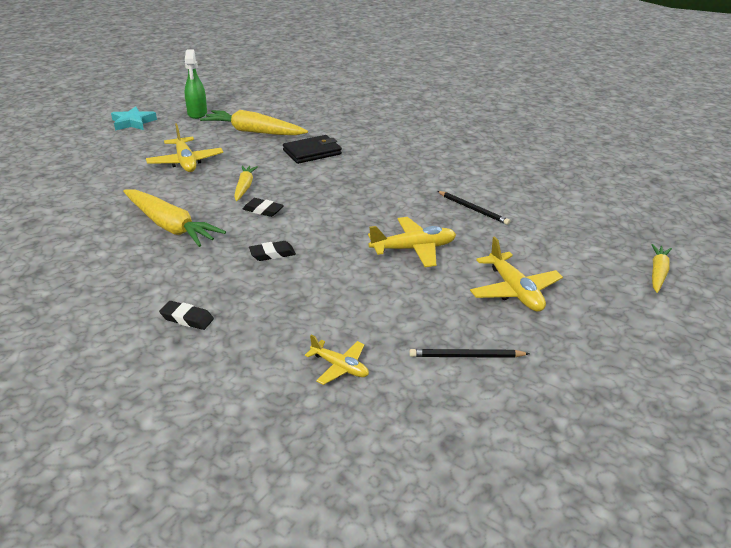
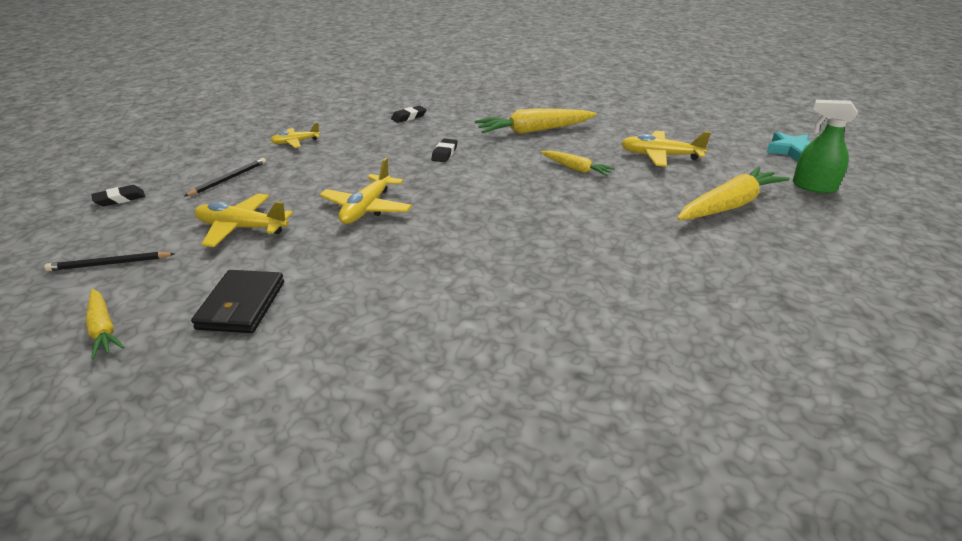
camera: 125 degrees right, 0 degrees up
black eraser [243,198,284,217] -> black eraser moved to [91,185,145,207]
black wallet [283,135,342,164] -> black wallet moved to [191,270,284,333]
black pencil [437,191,510,225] -> black pencil moved to [44,251,176,271]

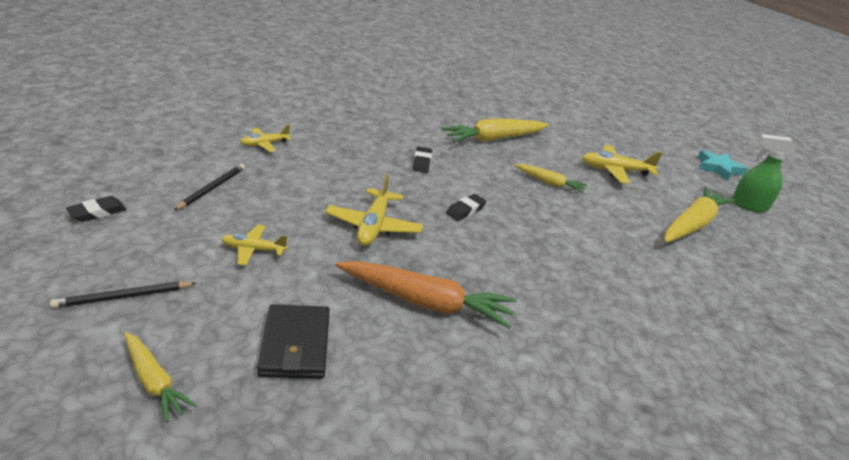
camera: 15 degrees left, 0 degrees up
yellow plane [194,193,293,247] -> yellow plane [222,225,288,266], size x0.62
black eraser [391,106,427,123] -> black eraser moved to [446,194,486,221]
none -> orange carrot [335,261,517,329]

